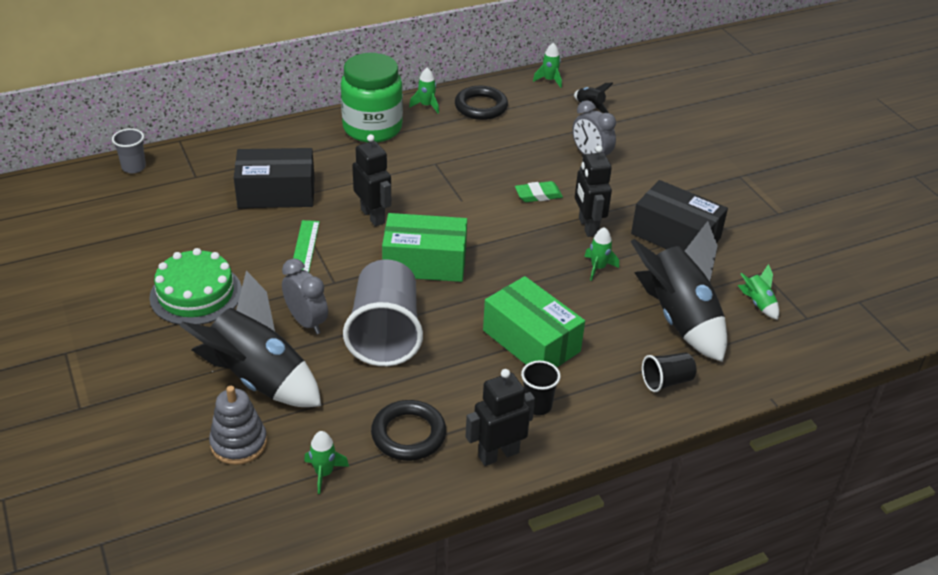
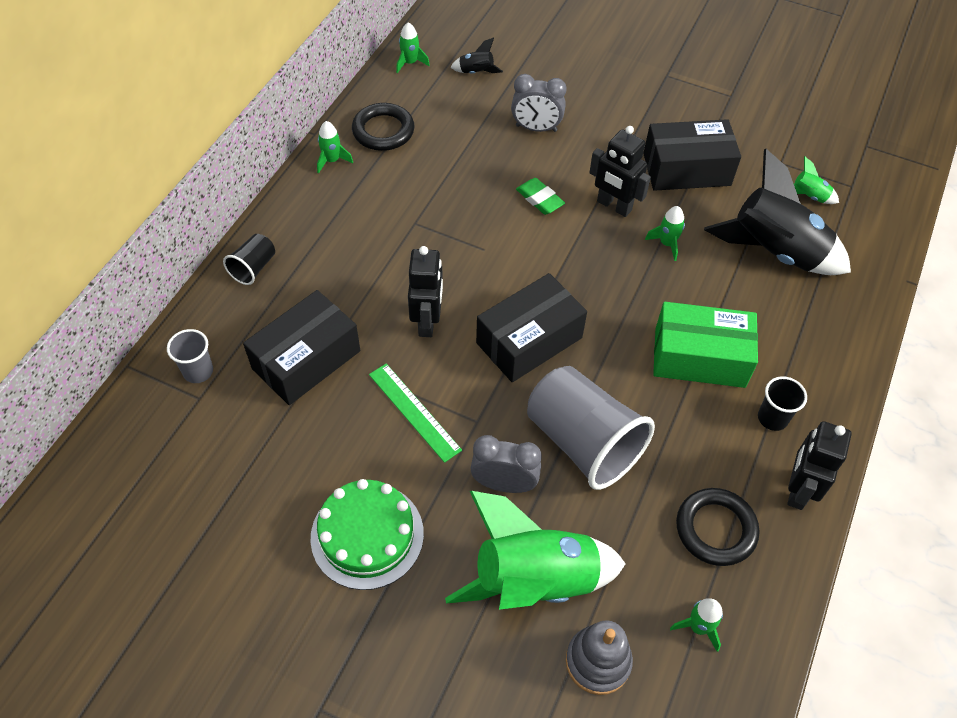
camera: 40 degrees left, 15 degrees up
grey cup [112,128,146,174] -> grey cup moved to [167,329,213,383]
black rocket [179,271,321,407] -> green rocket [445,491,626,610]
green jar [341,53,403,143] -> none
black robot [352,134,391,226] -> black robot turned 75 degrees clockwise [408,246,443,337]
green box [382,213,467,282] -> black box [476,273,587,382]
green eraser [515,181,563,202] -> green eraser turned 75 degrees counterclockwise [516,178,565,215]
black cup [642,352,697,392] -> black cup moved to [223,234,275,285]

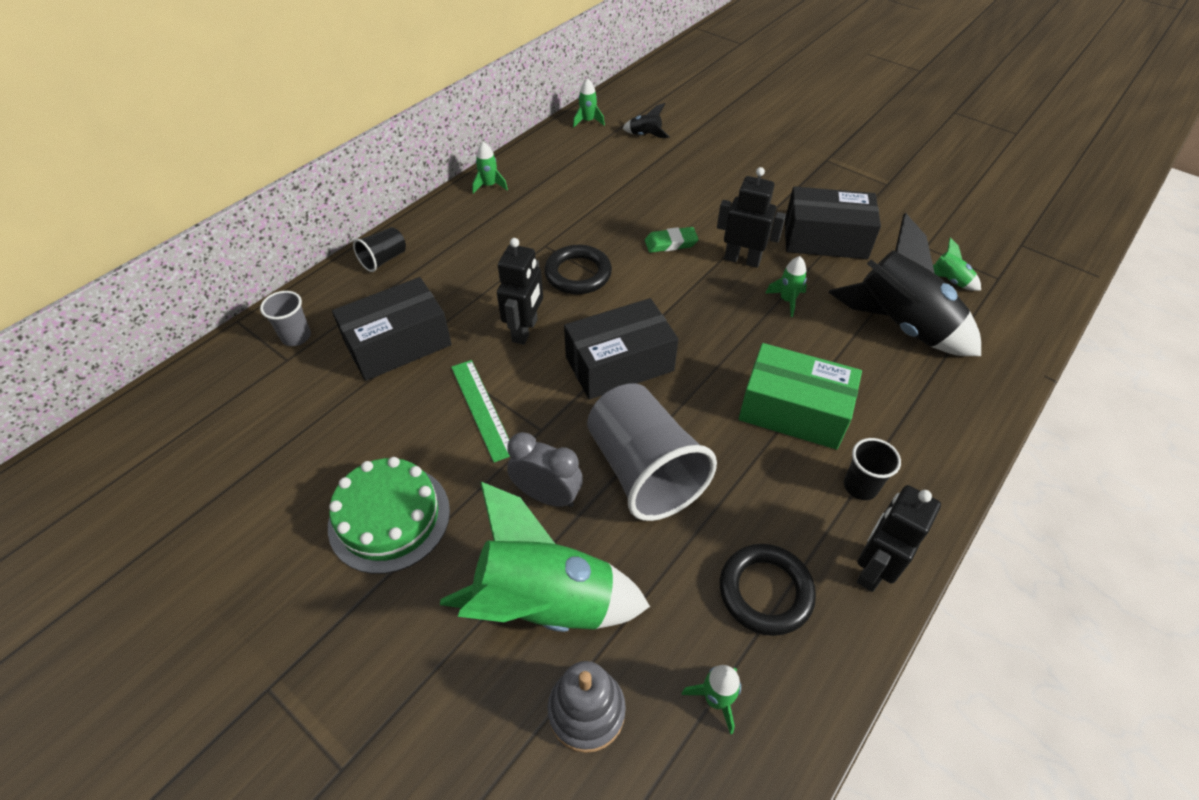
camera: 15 degrees right, 5 degrees down
black ring [352,103,414,151] -> black ring moved to [544,245,612,294]
grey clock [511,74,566,132] -> none
green eraser [516,178,565,215] -> green eraser turned 75 degrees counterclockwise [645,227,699,253]
black robot [589,126,651,217] -> black robot turned 150 degrees clockwise [717,167,786,268]

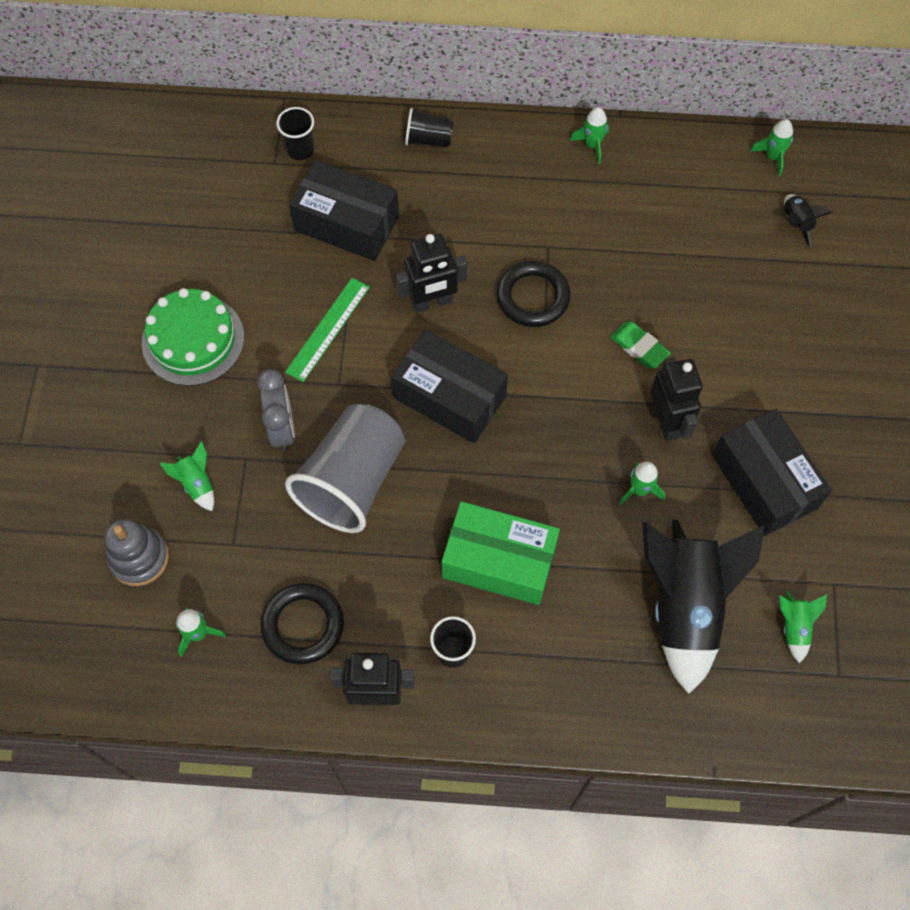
camera: 55 degrees right, 15 degrees up
grey cup [260,291,311,346] -> black cup [276,107,314,160]
green rocket [440,482,650,632] -> green rocket [160,441,214,511], size x0.41
green box [739,343,862,450] -> green box turned 60 degrees counterclockwise [442,501,560,605]

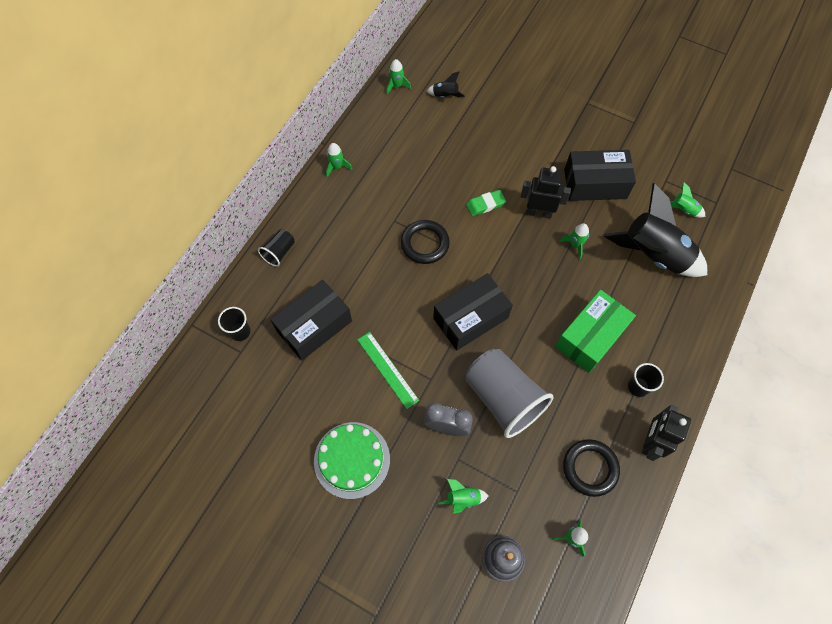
camera: 65 degrees left, 0 degrees up
black robot [396,234,467,313] -> none

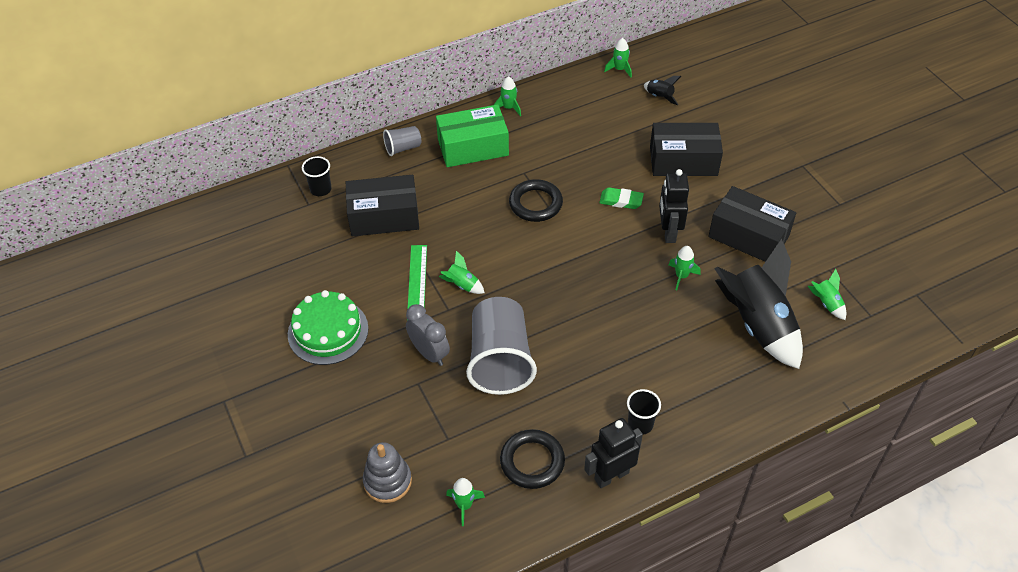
camera: 35 degrees right, 15 degrees down
black cup [258,229,295,266] -> grey cup [383,126,421,156]
black box [433,273,513,350] -> black box moved to [650,123,723,176]
green rocket [438,479,489,514] -> green rocket moved to [439,251,485,294]
black robot [521,166,571,219] -> black robot turned 135 degrees counterclockwise [659,169,689,243]
green box [555,290,636,373] -> green box moved to [436,104,509,167]

